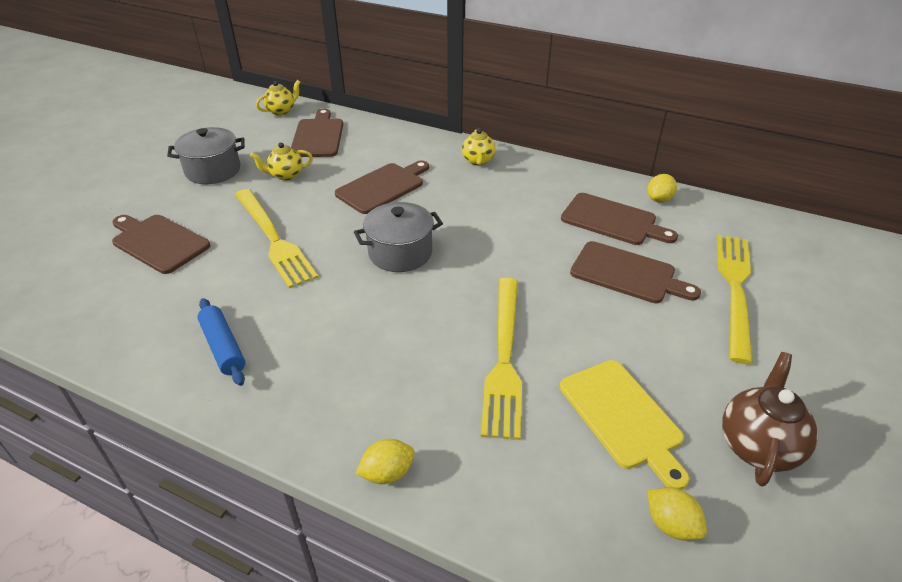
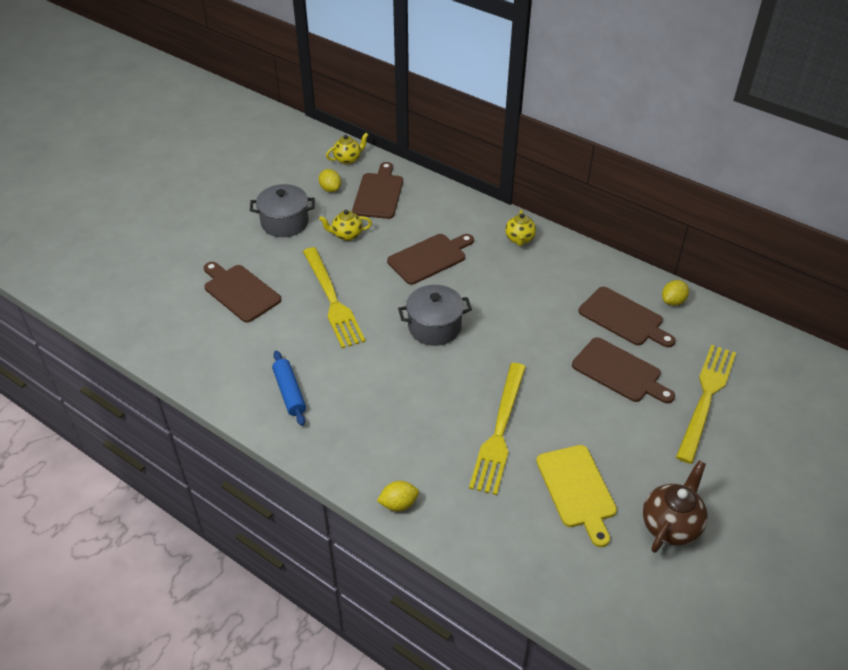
camera: 10 degrees right, 5 degrees up
yellow lemon [648,488,707,541] -> yellow lemon moved to [318,169,341,192]

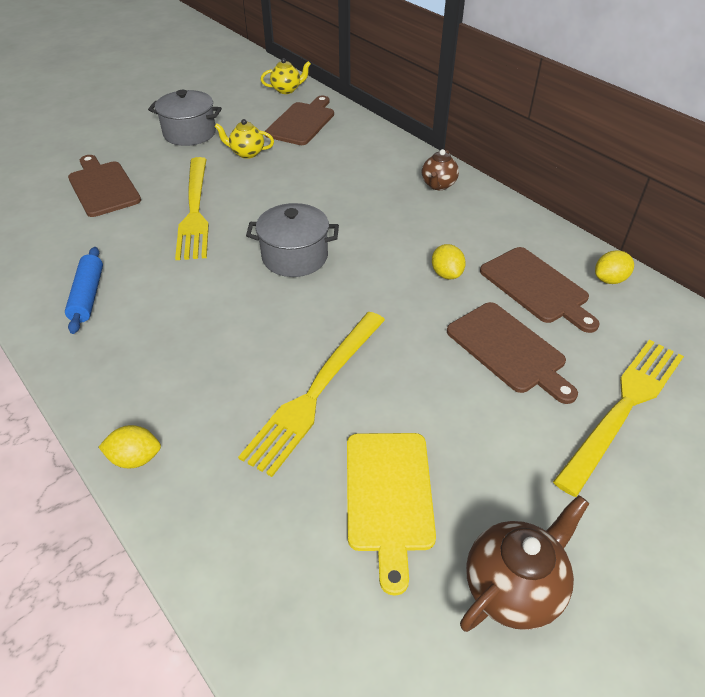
camera: 15 degrees right, 0 degrees up
yellow lemon [318,169,341,192] -> yellow lemon moved to [432,244,466,279]
brown cutting board [387,234,474,285] -> none
yellow teapot [505,210,536,246] -> brown teapot [422,149,459,190]

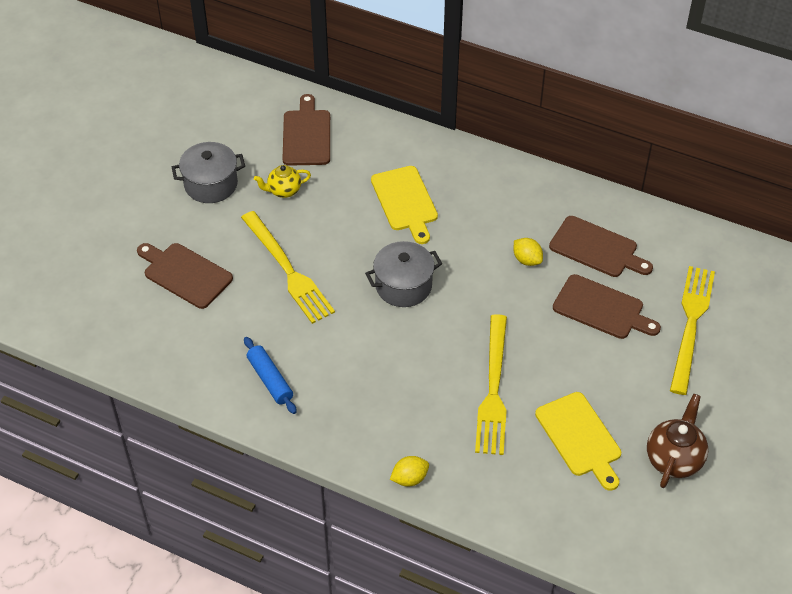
camera: 25 degrees left, 5 degrees up
yellow teapot [260,58,311,94] -> none
brown teapot [422,149,459,190] -> none
yellow lemon [595,250,634,284] -> none
none -> yellow cutting board [371,166,438,244]

